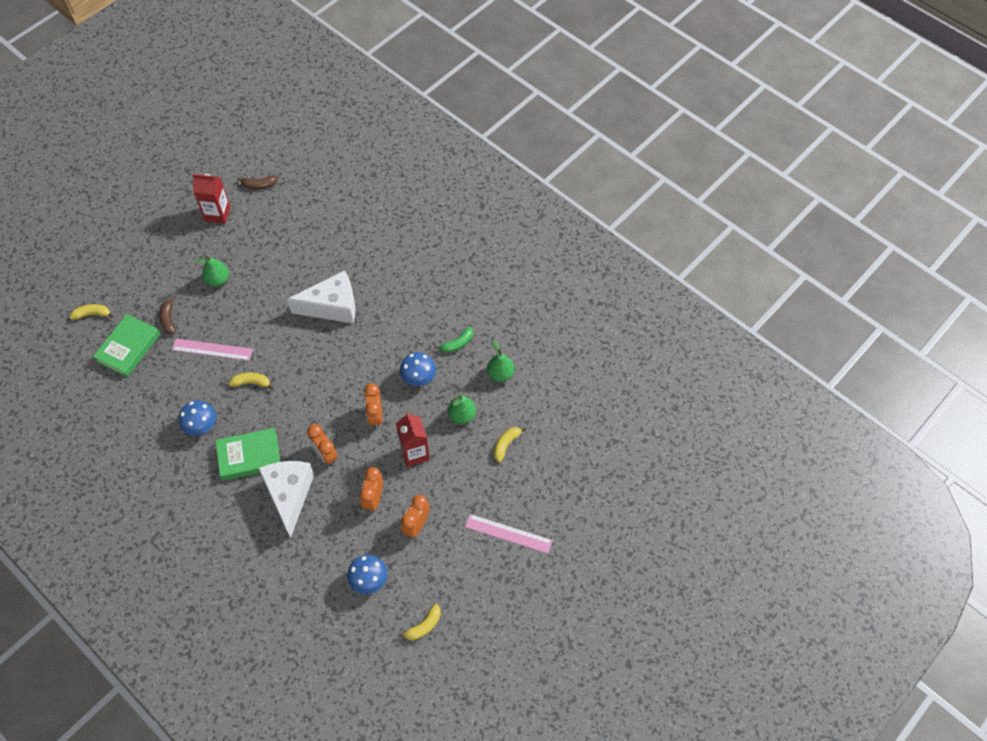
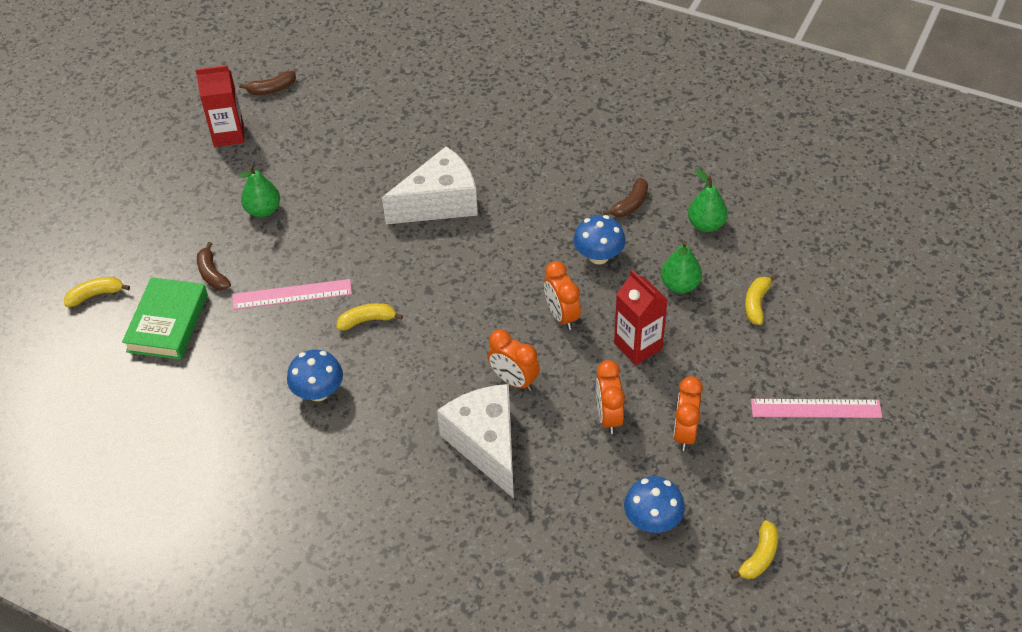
camera: 15 degrees left, 10 degrees down
green book [216,428,281,481] -> none
green banana [434,326,473,353] -> brown banana [603,178,648,217]

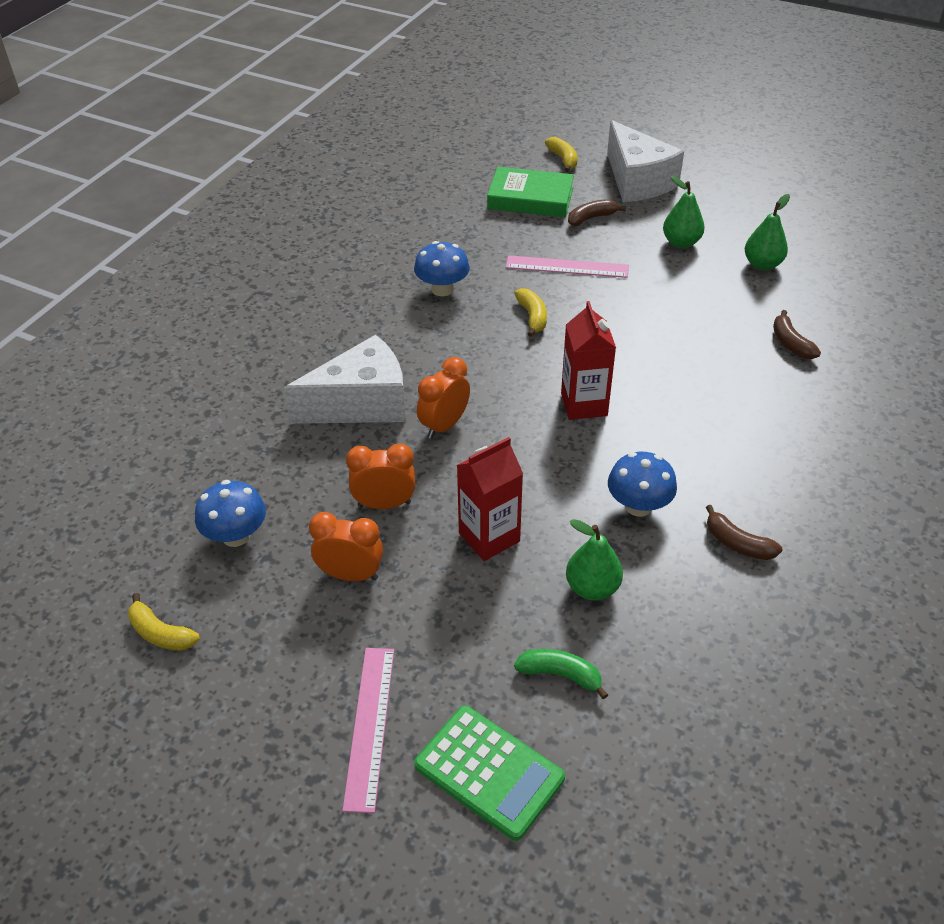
camera: 90 degrees right, 5 degrees down
red carton [195,65,245,147] -> red carton moved to [561,301,616,420]
pink ruler [232,279,352,310] -> pink ruler turned 75 degrees counterclockwise [506,255,629,278]
brown banana [239,71,296,95] -> brown banana moved to [773,310,821,359]
white cheese [382,146,478,224] -> white cheese moved to [607,120,684,202]
orange clock [544,261,581,330] -> none
green pear [688,168,728,232] -> green pear moved to [745,194,790,270]
yellow banana [745,275,777,325] -> green banana [514,649,608,699]
none -> green calculator [414,705,565,841]

